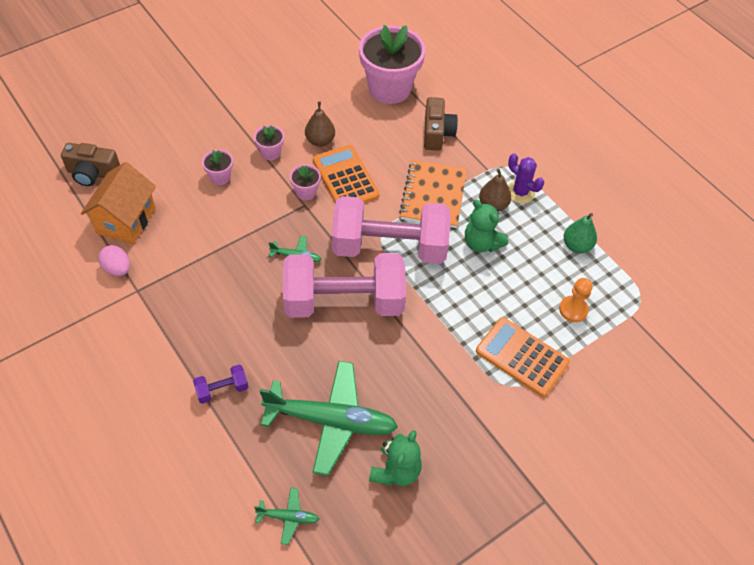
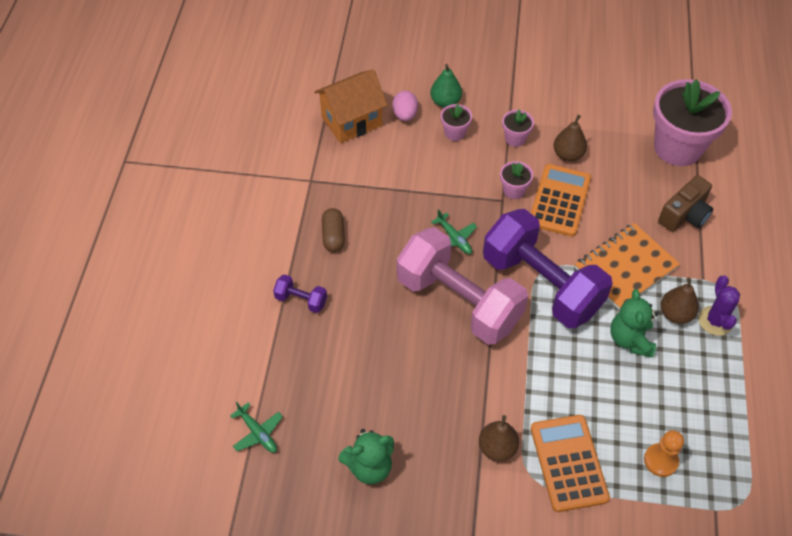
camera: 45 degrees right, 0 degrees up
brown camera [61,143,120,186] -> none
pink egg [98,245,130,276] -> pink egg moved to [392,91,418,121]
green plane [260,361,398,476] -> none
pink dumbbell [332,196,451,264] -> purple dumbbell [483,209,613,328]
green pear [564,213,597,253] -> green pear moved to [430,64,462,108]
none -> brown capsule [322,208,345,252]
none -> brown pear [479,415,519,461]

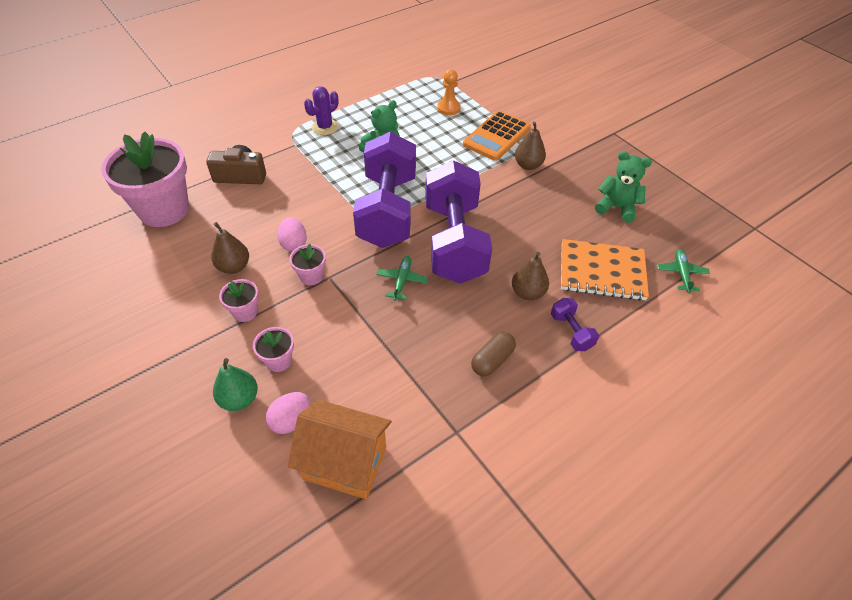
camera: 135 degrees left, 5 degrees down
pink dumbbell [397,227,528,345] -> purple dumbbell [425,160,492,284]
orange calculator [531,164,591,237] -> pink egg [277,217,307,252]
orange notebook [575,223,680,310] -> orange notebook moved to [561,239,649,301]
brown pear [661,277,699,324] -> brown pear moved to [512,252,549,301]

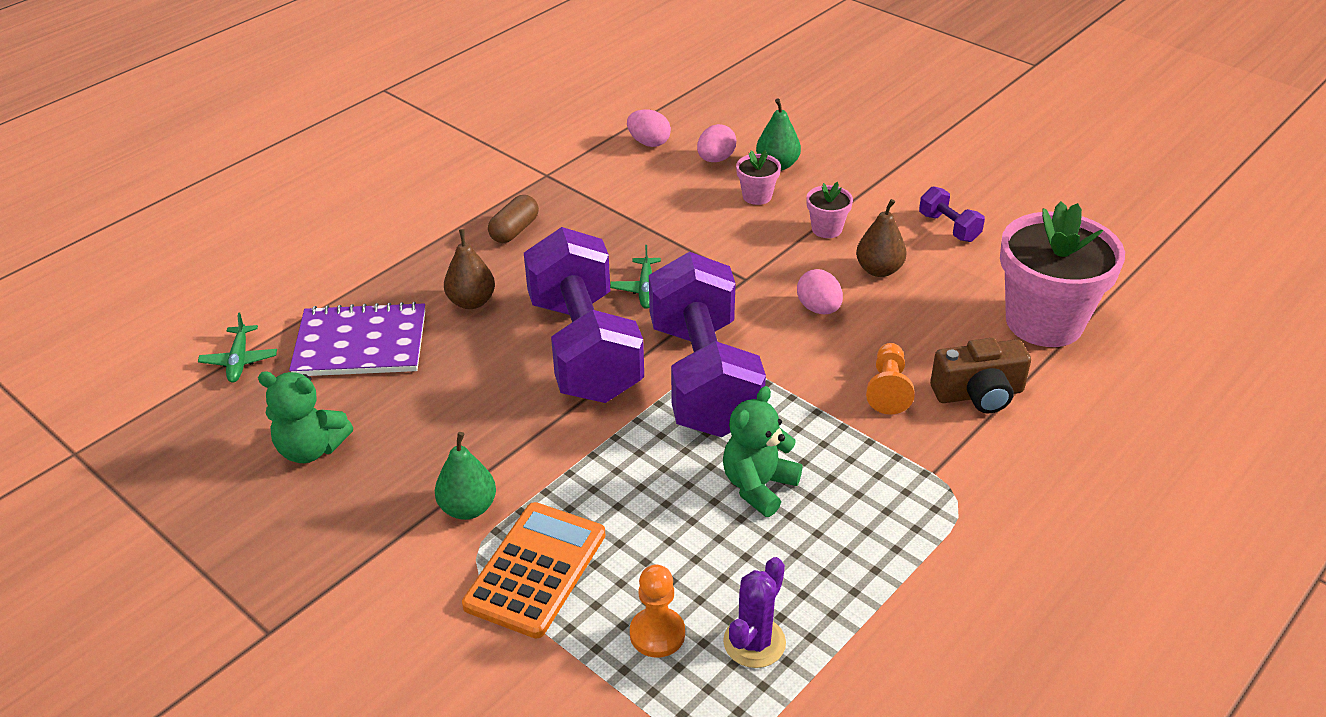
camera: 170 degrees right, 10 degrees down
orange house [288,400,391,499] -> pink egg [627,110,671,147]
pink flower pot [289,244,326,285] -> none
purple cactus [304,86,339,135] -> purple cactus moved to [723,557,786,668]
brown pear [515,122,546,170] -> green pear [435,432,496,520]
purple dumbbell [551,298,599,351] -> purple dumbbell moved to [919,186,985,242]
orange notebook [561,239,649,301] -> purple notebook [289,302,425,376]
none -> orange pawn [866,343,915,415]

